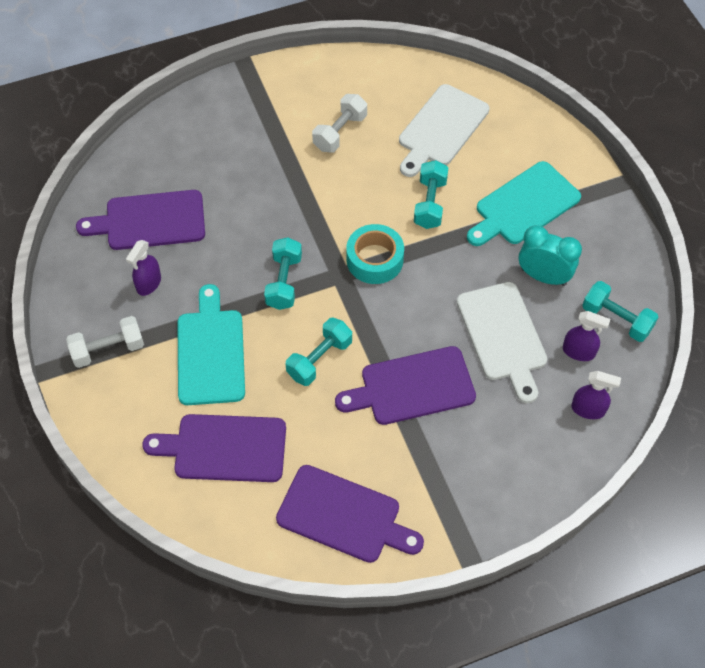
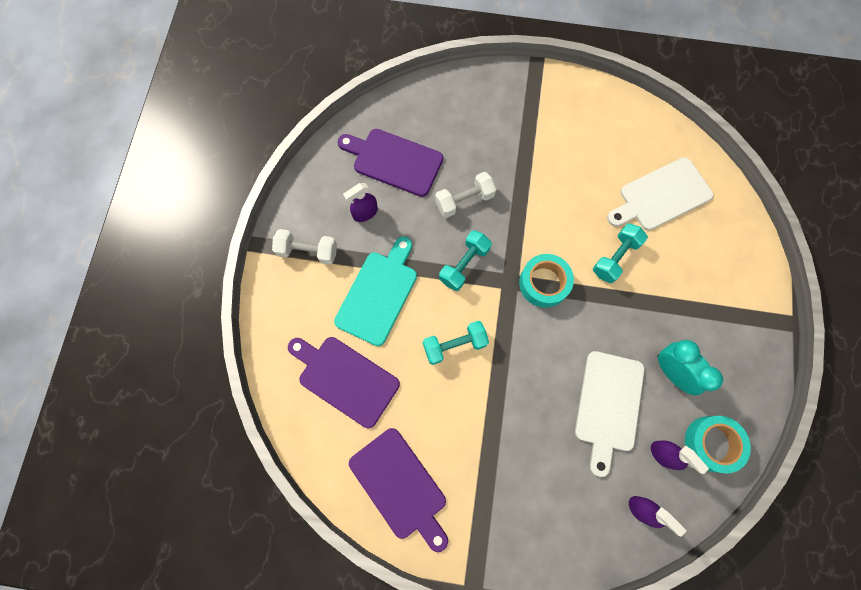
camera: 30 degrees right, 15 degrees up
white dumbbell [312,94,367,153] -> white dumbbell moved to [435,172,496,218]
purple cutting board [335,346,476,425] -> none
turquoise cutting board [467,161,581,246] -> none
turquoise dumbbell [582,281,658,342] -> turquoise tape [685,416,751,474]

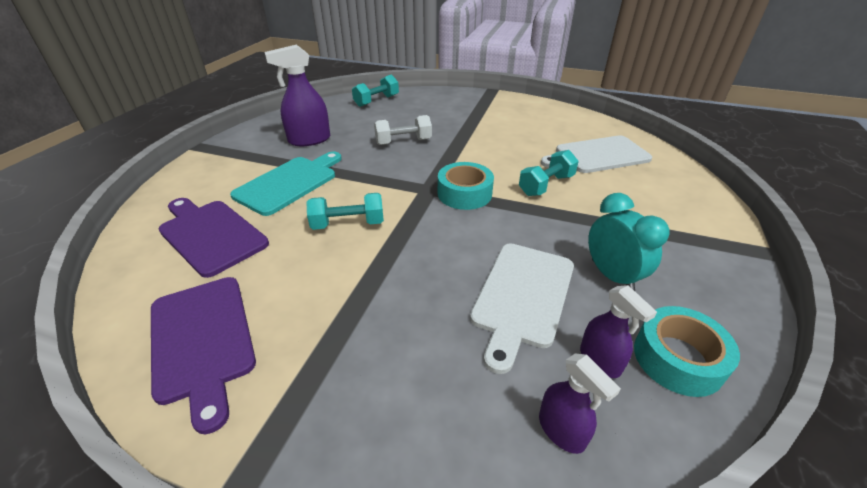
camera: 10 degrees right, 35 degrees down
white dumbbell [272,229,337,265] -> none
purple cutting board [338,129,443,197] -> none
purple spray bottle [343,183,378,222] -> purple spray bottle [264,45,330,146], size x1.66
turquoise dumbbell [439,230,492,291] -> turquoise dumbbell moved to [352,75,399,107]

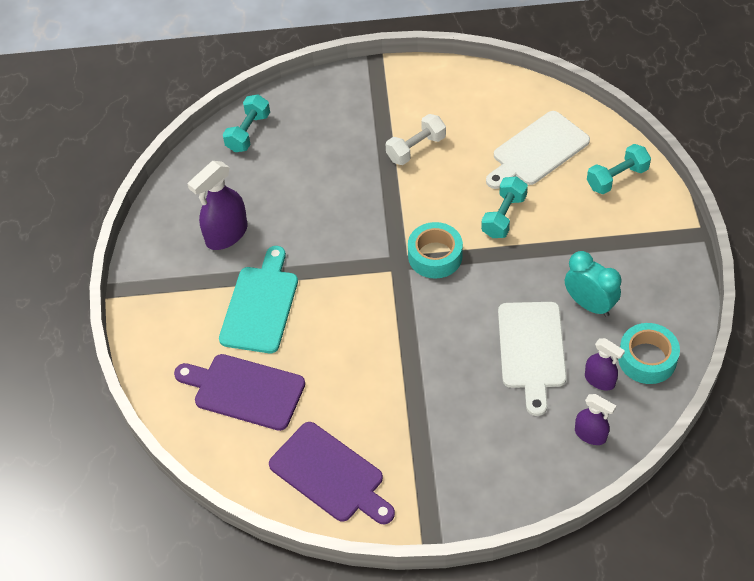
camera: 20 degrees left, 15 degrees up
turquoise dumbbell [307,193,384,230] -> turquoise dumbbell moved to [587,144,651,194]
white dumbbell [374,115,432,145] -> white dumbbell moved to [386,114,446,165]

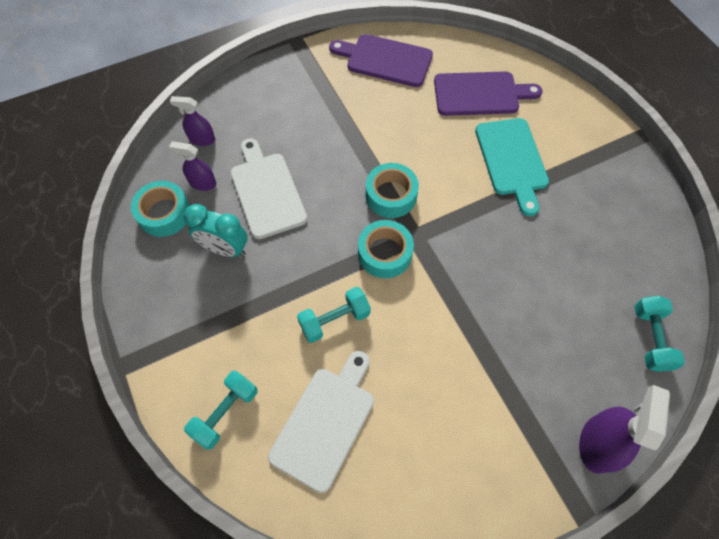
camera: 155 degrees right, 10 degrees up
purple spray bottle [188,161,247,250] -> purple spray bottle moved to [579,385,670,474]
white dumbbell [386,114,446,165] -> none
turquoise dumbbell [481,177,528,238] -> turquoise dumbbell turned 60 degrees clockwise [297,287,371,343]
none -> turquoise tape [366,163,419,218]

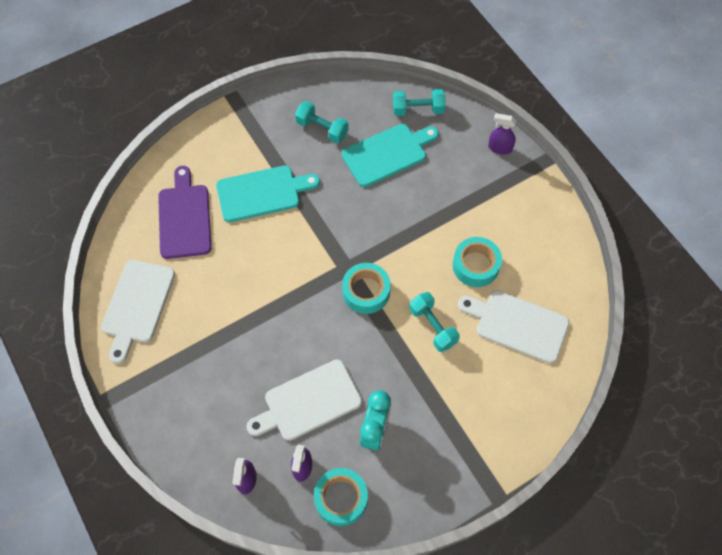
camera: 95 degrees left, 0 degrees up
turquoise dumbbell [184,370,258,450] -> turquoise dumbbell moved to [295,101,349,143]
purple cutting board [329,34,433,87] -> white cutting board [101,260,175,364]
turquoise tape [366,163,419,218] -> turquoise tape moved to [453,237,502,287]
purple spray bottle [579,385,670,474] -> purple spray bottle [488,113,516,155], size x0.60
none -> turquoise cutting board [342,124,439,187]

